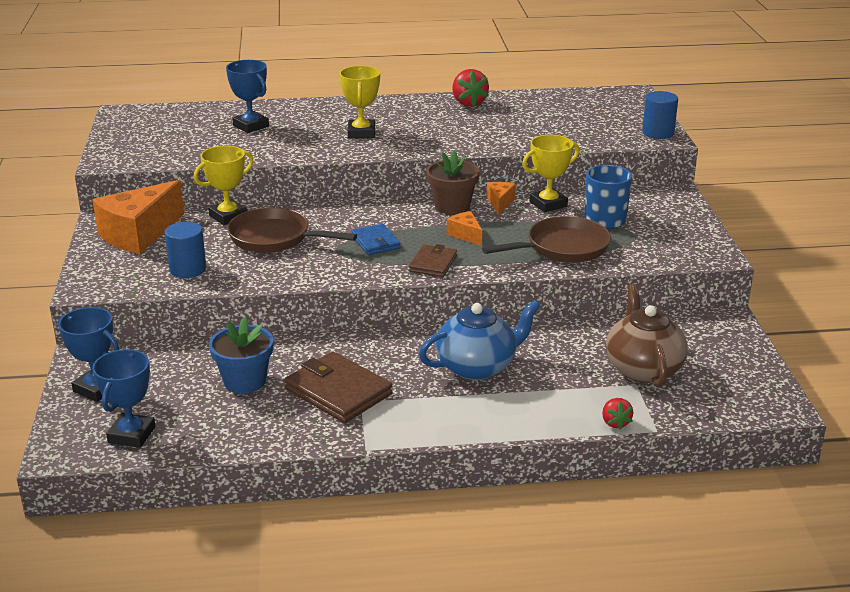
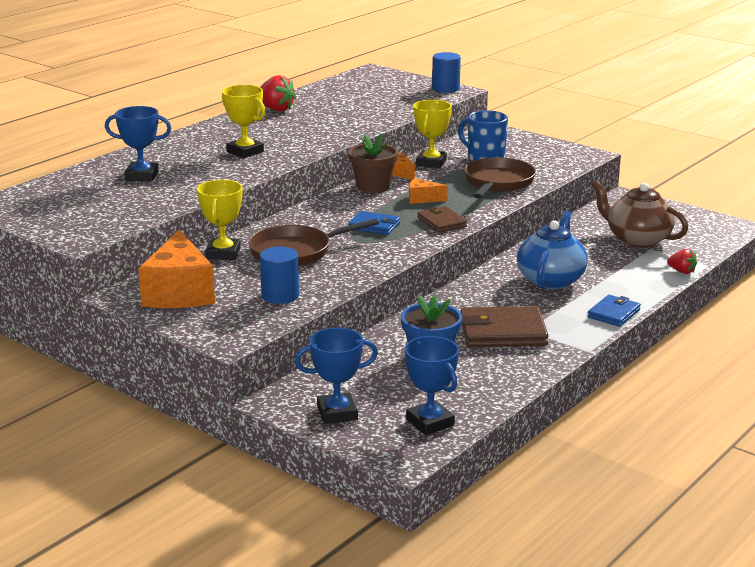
camera: 45 degrees left, 5 degrees down
none -> blue wallet [588,295,641,327]

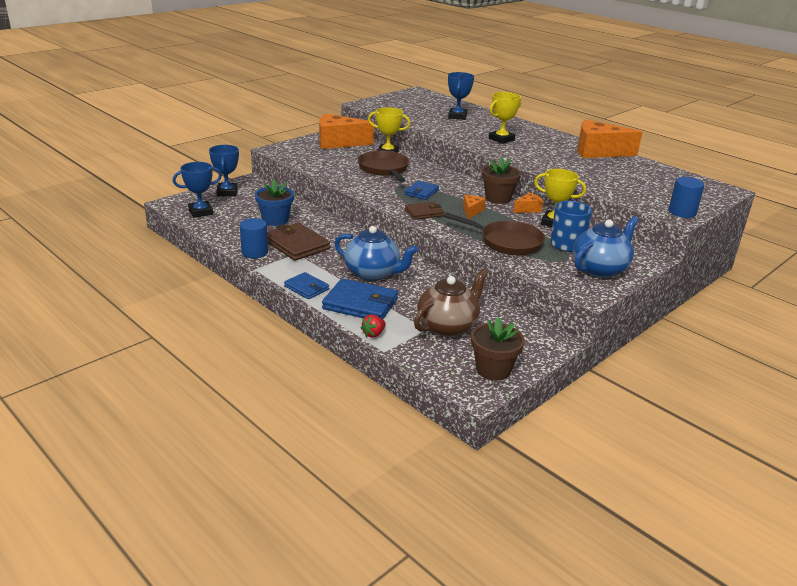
camera: 95 degrees right, 5 degrees up
blue cylinder [260,247,299,304] -> blue cylinder moved to [240,218,268,258]
red strawberry [261,75,296,112] -> orange cheese [577,120,642,158]
brown wallet [461,306,549,347] -> brown wallet turned 45 degrees counterclockwise [267,222,330,261]
none -> blue wallet [322,278,398,319]
none -> brown flower pot [471,317,525,381]
none -> blue teapot [573,216,639,278]

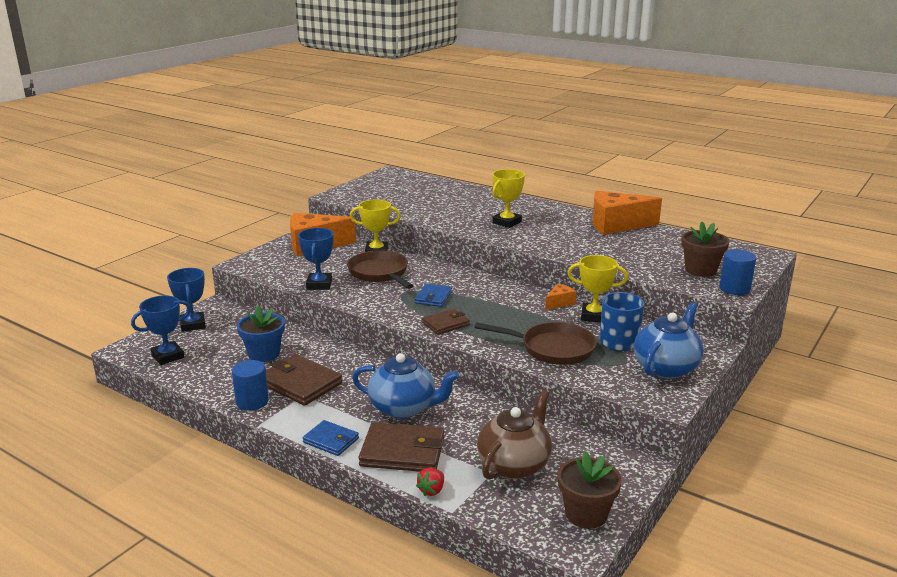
camera: 10 degrees left, 5 degrees down
blue wallet [322,278,398,319] -> brown wallet [358,422,444,472]
blue trophy [448,72,474,120] -> blue trophy moved to [298,228,334,290]
orange cheese [463,195,486,219] -> none
brown flower pot [482,157,521,204] -> brown flower pot moved to [681,222,730,277]

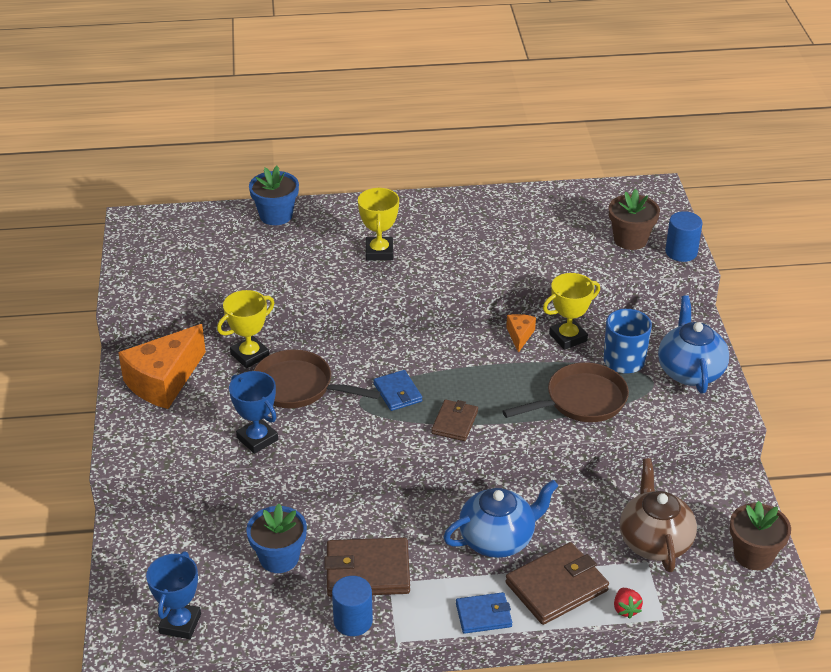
camera: 40 degrees left, 15 degrees up
blue trophy [167,268,206,332] -> none
orange cheese [592,191,662,235] -> none
none -> blue flower pot [249,166,299,225]

